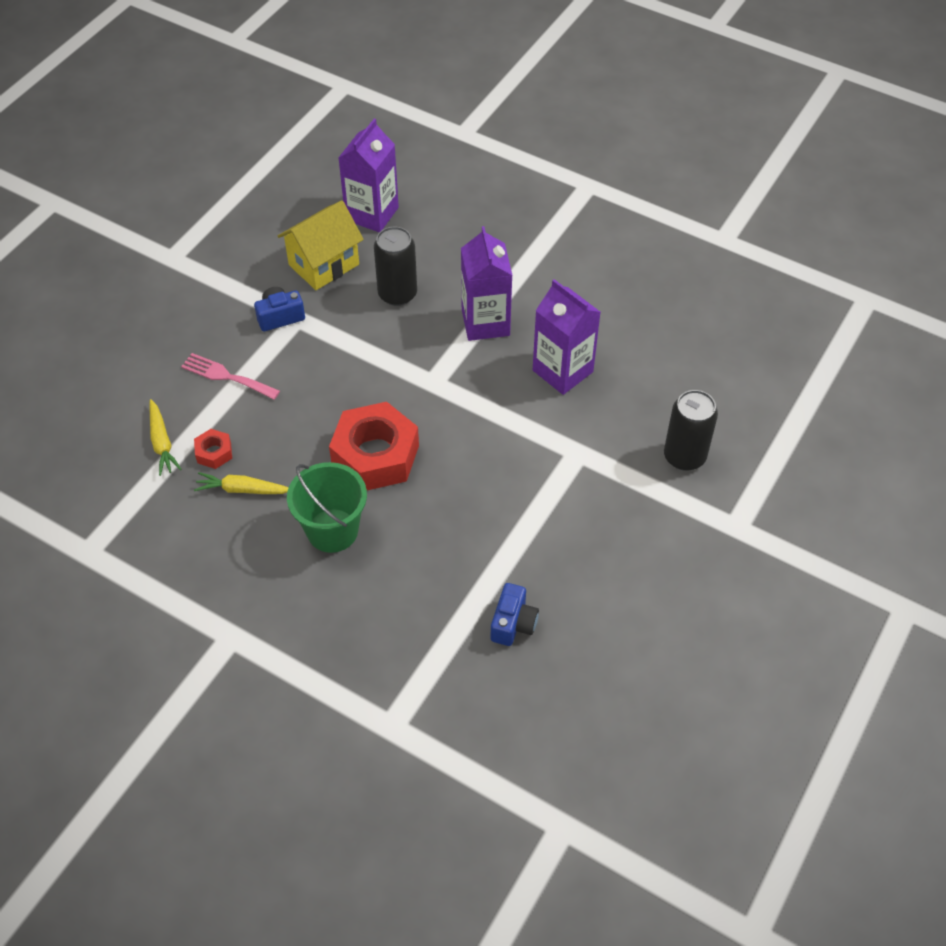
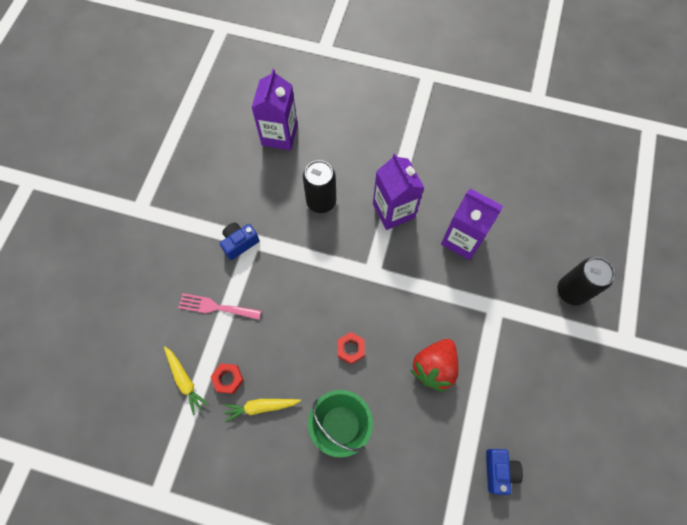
camera: 15 degrees left, 15 degrees up
yellow house [278,201,364,290] -> none
red nut [329,402,419,490] -> red nut [338,332,365,365], size x0.45
none -> red strawberry [411,339,458,392]

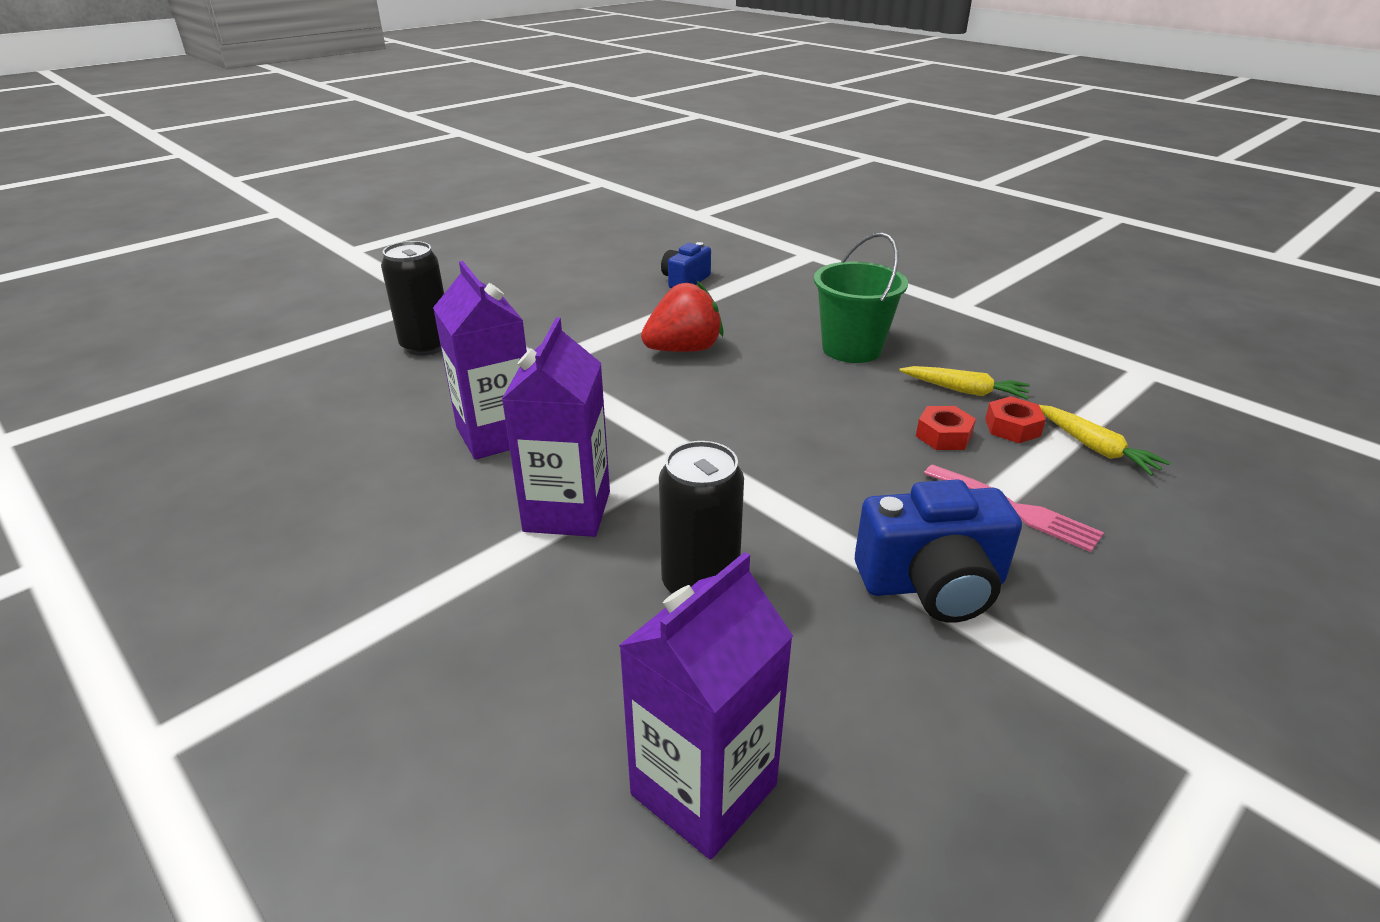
camera: 150 degrees left, 35 degrees down
yellow carrot [164,346,209,415] -> yellow carrot turned 150 degrees clockwise [1039,405,1170,476]
blue camera [220,223,259,260] -> blue camera [855,479,1022,623], size x1.62
red nut [338,332,365,365] -> red nut moved to [916,406,976,450]

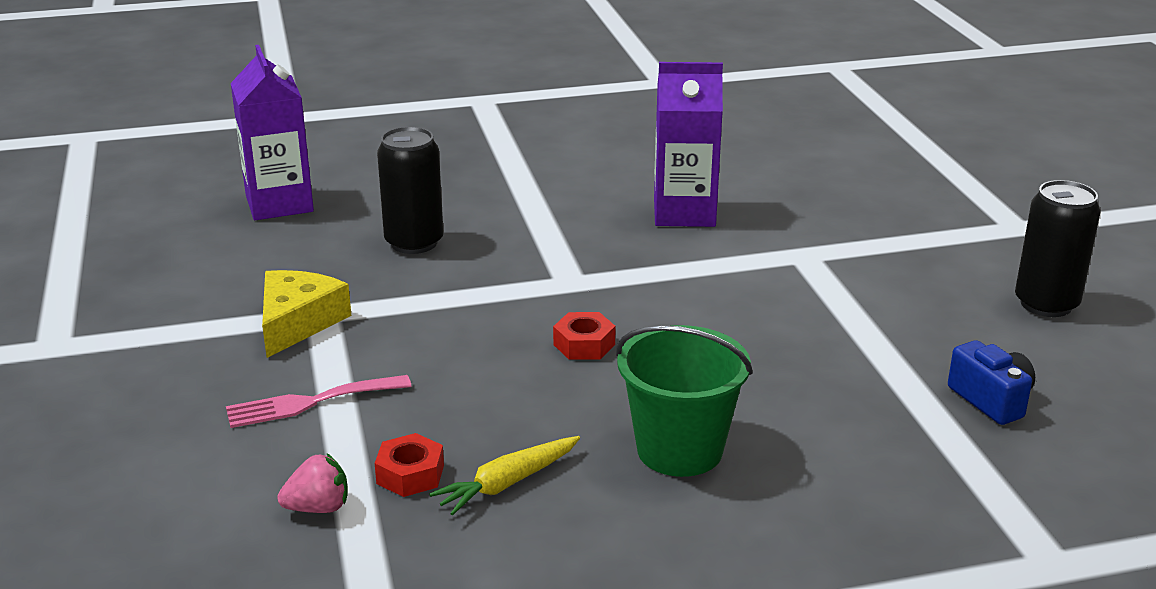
camera: 120 degrees right, 5 degrees down
black can [381,241,444,356] -> black can moved to [1015,180,1101,317]
purple carton [502,317,610,537] -> none
red strawberry [641,281,723,352] -> none
blue camera [855,479,1022,623] -> yellow cheese [262,270,352,358]
red nut [916,406,976,450] -> red nut moved to [553,312,616,360]
yellow carrot [1039,405,1170,476] -> pink strawberry [277,454,347,513]

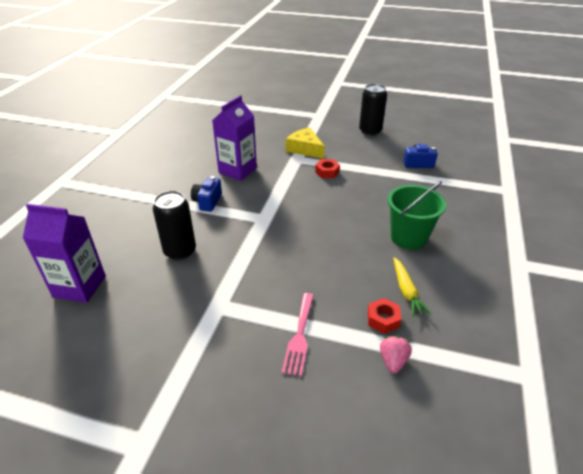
camera: 60 degrees left, 10 degrees up
yellow cheese [262,270,352,358] -> yellow cheese moved to [286,128,325,159]
red nut [553,312,616,360] -> red nut moved to [315,159,340,178]
none -> blue camera [191,176,222,212]

